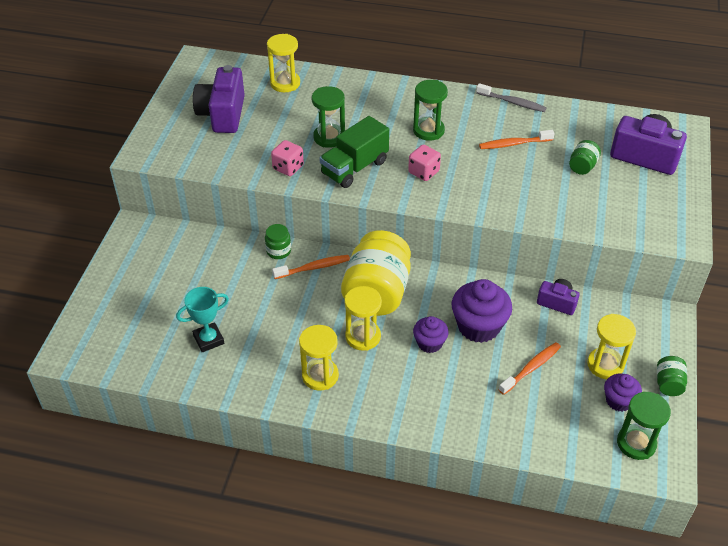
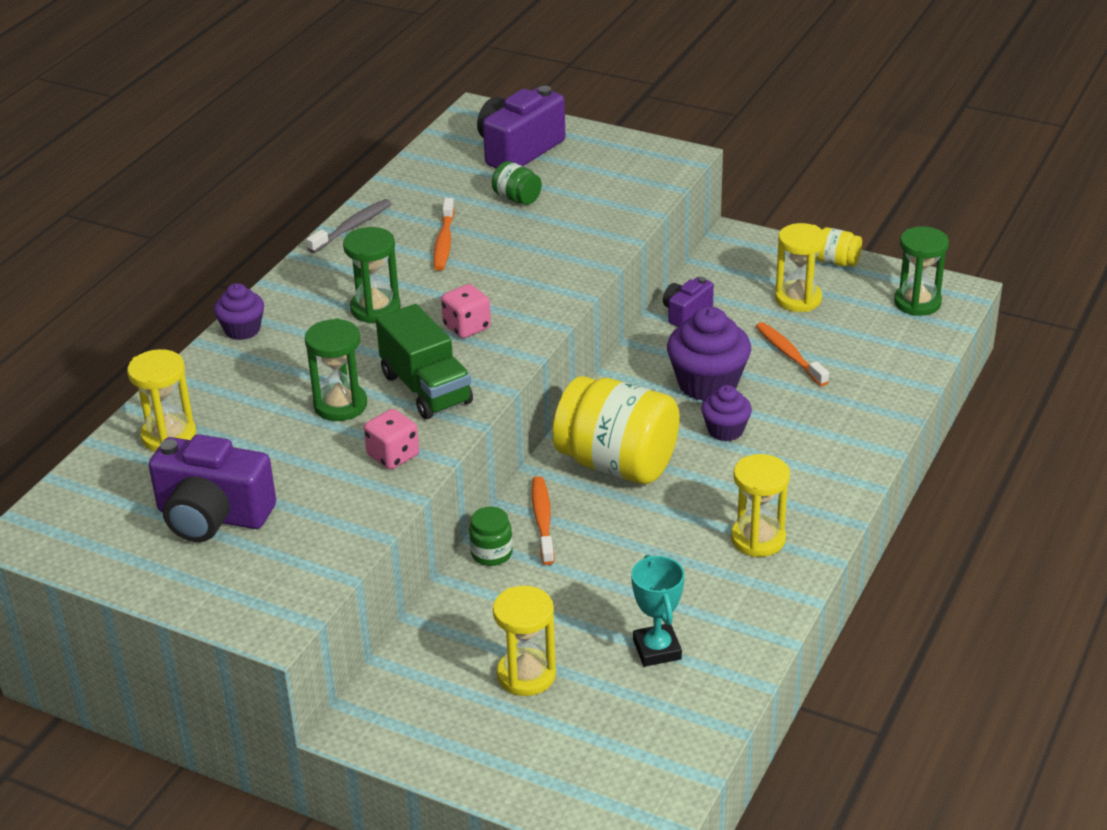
camera: 75 degrees left, 10 degrees down
yellow hourglass [345,286,382,351] -> yellow hourglass moved to [493,586,556,696]
purple cupcake [604,373,642,412] -> purple cupcake moved to [214,283,264,340]
green jar [657,356,687,396] -> yellow jar [816,227,862,266]

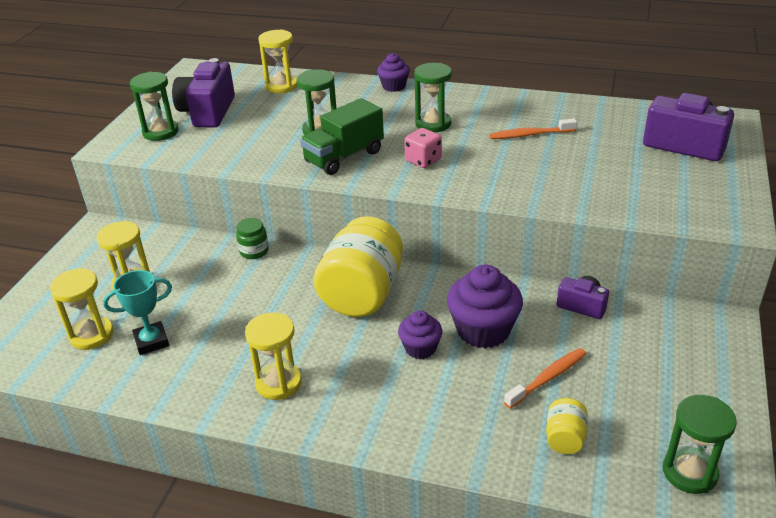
camera: 80 degrees right, 0 degrees up
grey toothbrush [306,199,392,253] -> none
pink dice [364,409,419,469] -> none
green jar [492,161,542,205] -> none
orange toothbrush [532,476,554,565] -> none
yellow hourglass [775,223,826,312] -> yellow hourglass moved to [50,268,114,350]
yellow jar [816,227,862,266] -> yellow jar moved to [546,398,588,454]
none -> green hourglass [130,72,179,141]

